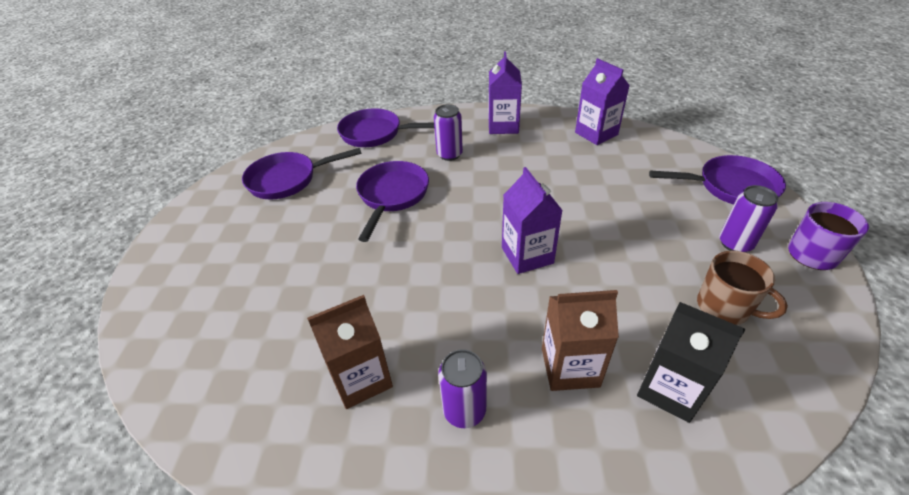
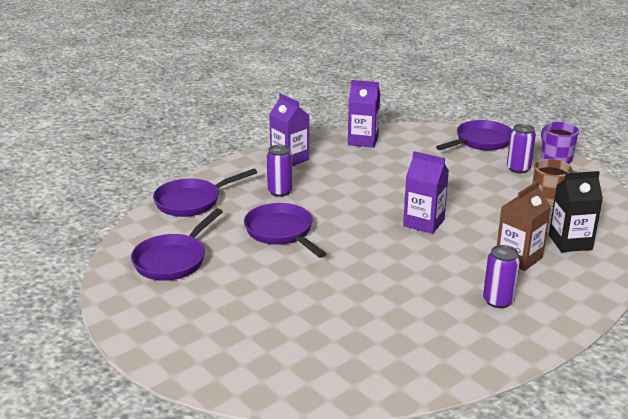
camera: 45 degrees left, 15 degrees down
brown carton [307,295,393,409] -> none

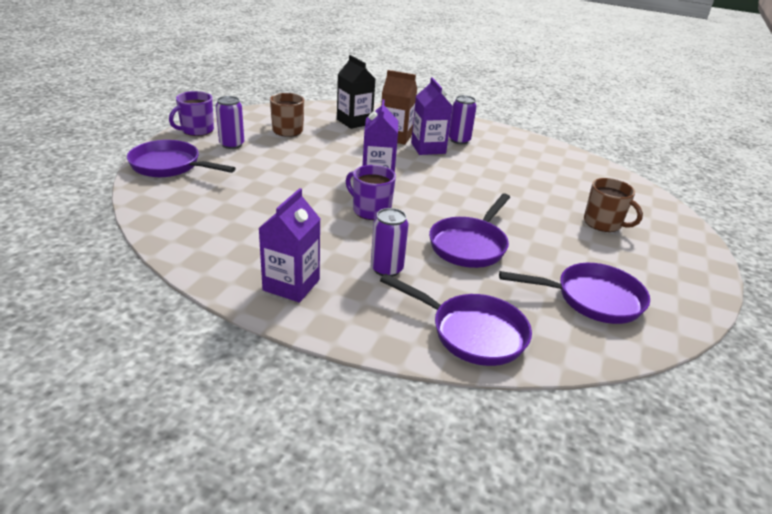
camera: 120 degrees left, 5 degrees up
purple carton [348,80,380,148] -> purple carton moved to [411,78,453,155]
none -> purple mug [346,165,396,220]
none -> brown mug [584,178,643,232]

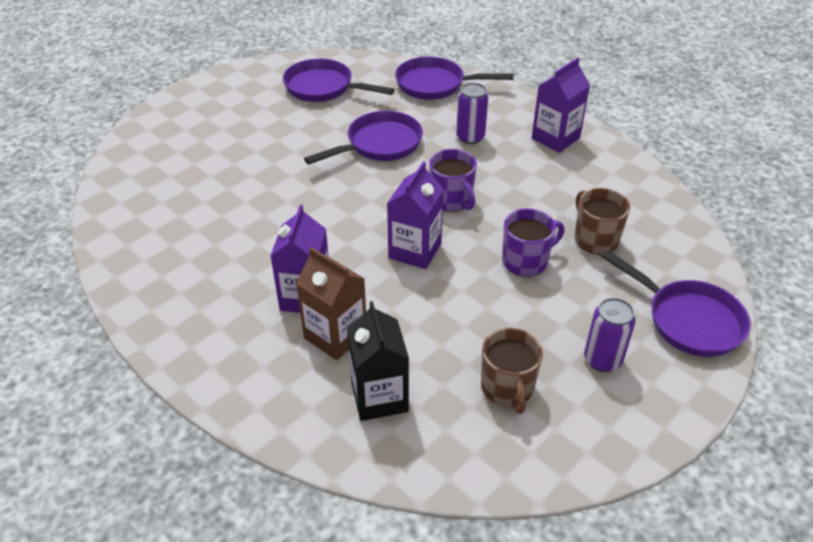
camera: 155 degrees left, 10 degrees up
purple mug [169,91,214,136] -> purple mug moved to [502,208,565,277]
purple pan [380,274,532,366] -> purple pan turned 45 degrees counterclockwise [395,57,513,100]
purple can [449,95,477,144] -> none
brown mug [584,178,643,232] -> brown mug moved to [574,188,630,255]

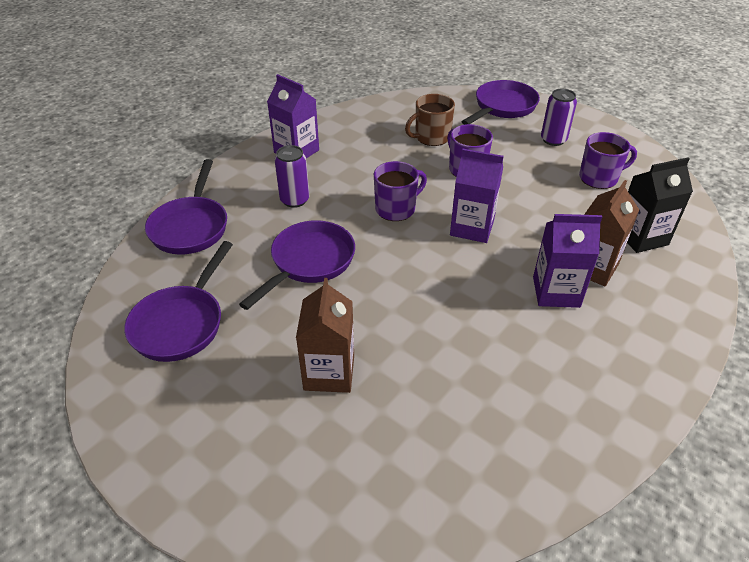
camera: 95 degrees left, 0 degrees up
purple pan [304,111,423,164] -> purple pan turned 75 degrees clockwise [239,220,355,310]
brown mug [481,328,543,414] -> purple mug [579,132,637,189]
none -> brown carton [296,278,354,393]

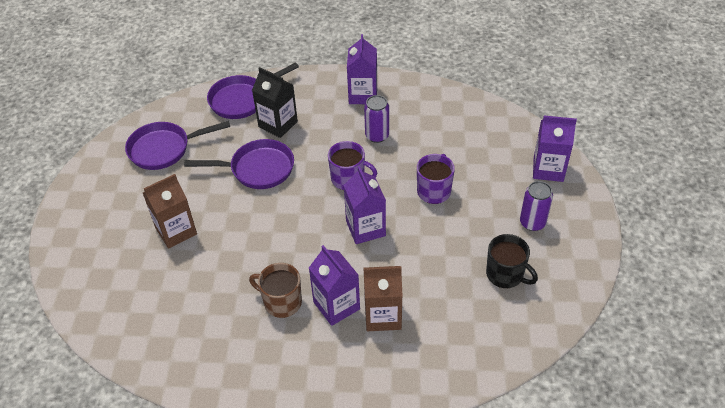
camera: 55 degrees right, 5 degrees up
purple can [275,145,309,208] -> purple can moved to [364,95,389,143]
brown mug [405,94,455,146] -> brown mug moved to [249,263,302,318]
purple pan [462,80,540,125] -> purple carton [533,116,577,182]
purple mug [579,132,637,189] -> black mug [486,234,538,288]
black carton [627,157,693,253] -> black carton moved to [252,67,298,138]

